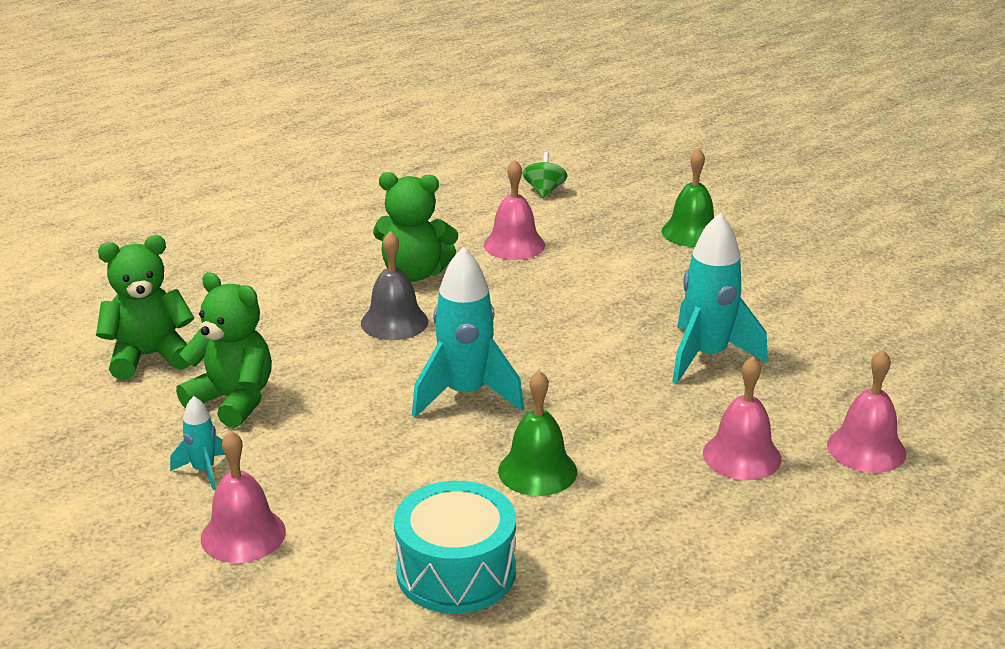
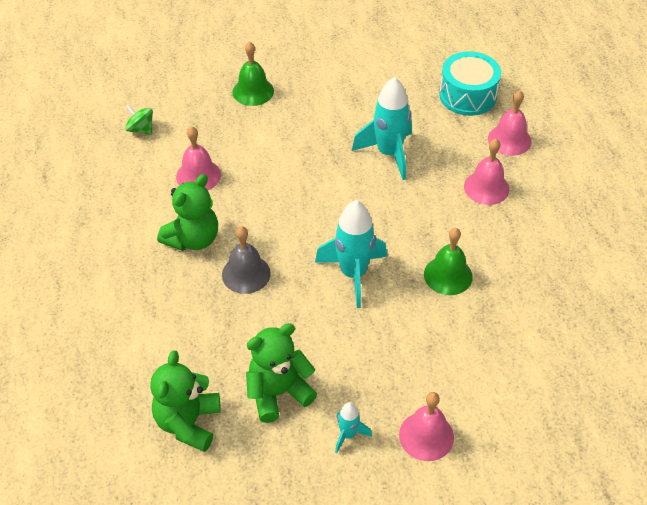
camera: 60 degrees left, 20 degrees up
turquoise drum [394,481,516,613] -> turquoise drum moved to [439,51,501,116]

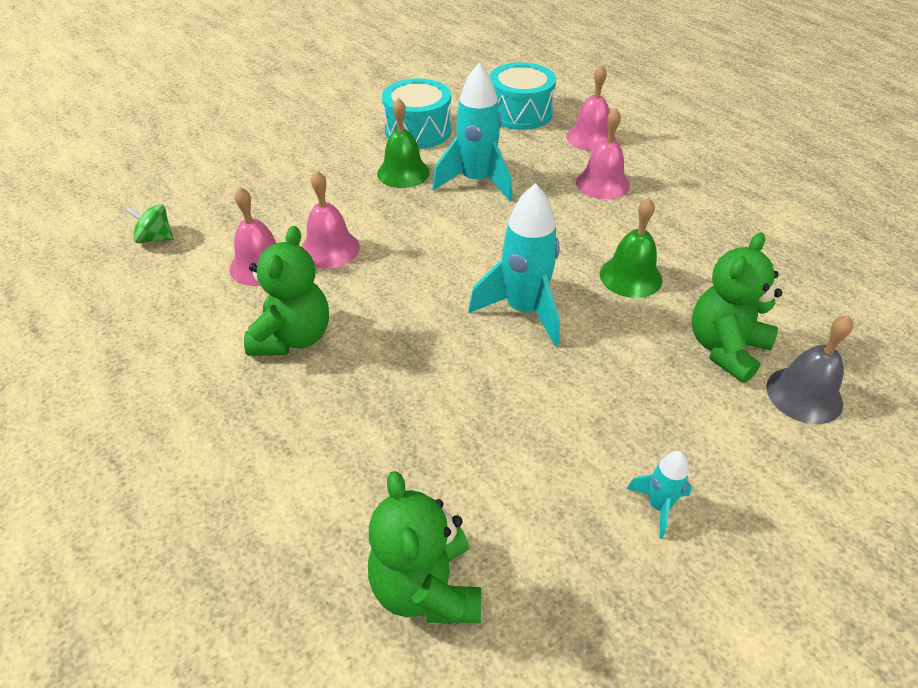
camera: 25 degrees left, 5 degrees down
grey bell [222,226,271,294] -> grey bell moved to [766,315,853,424]
green bell [232,41,274,106] -> green bell moved to [377,98,430,188]
green teddy bear [246,323,317,423] -> green teddy bear moved to [692,233,783,383]
pink bell [399,392,454,461] -> pink bell moved to [301,171,360,269]
none -> turquoise drum [382,78,452,149]

